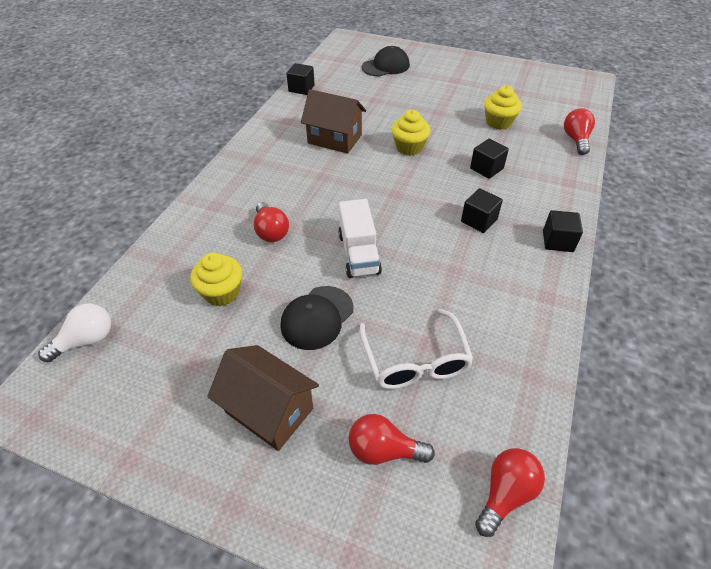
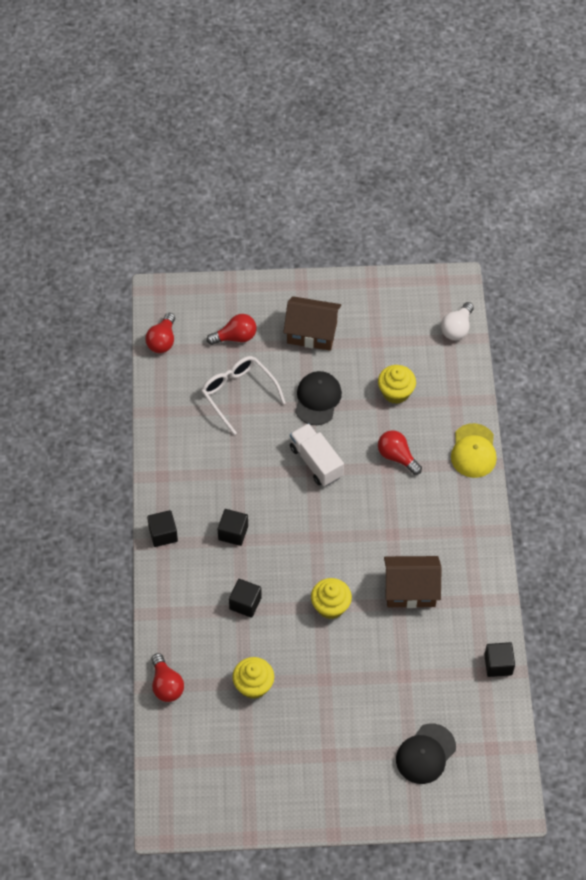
camera: 155 degrees right, 10 degrees up
none -> yellow cap [451,423,497,478]

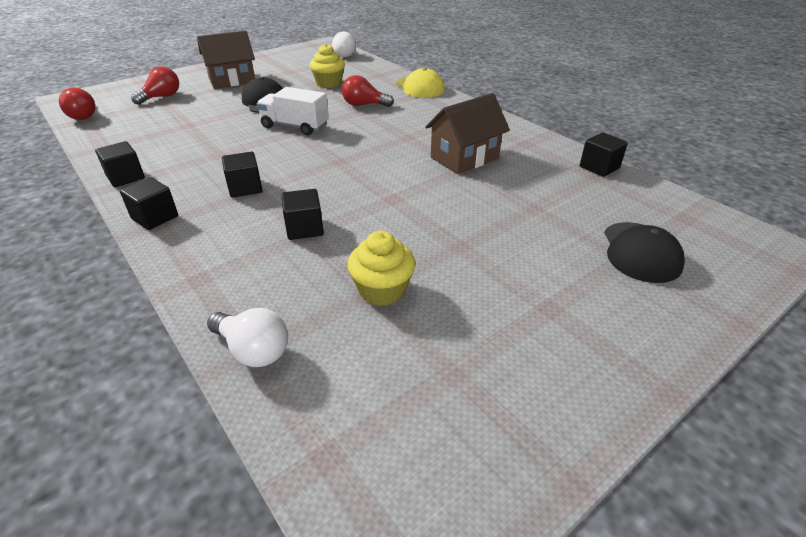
camera: 35 degrees left, 20 degrees down
red light bulb [151,653,184,702] -> white light bulb [207,308,288,367]
white glasses [201,356,286,435] -> none
yellow cupcake [311,578,352,619] -> none
none -> black cube [95,141,145,187]

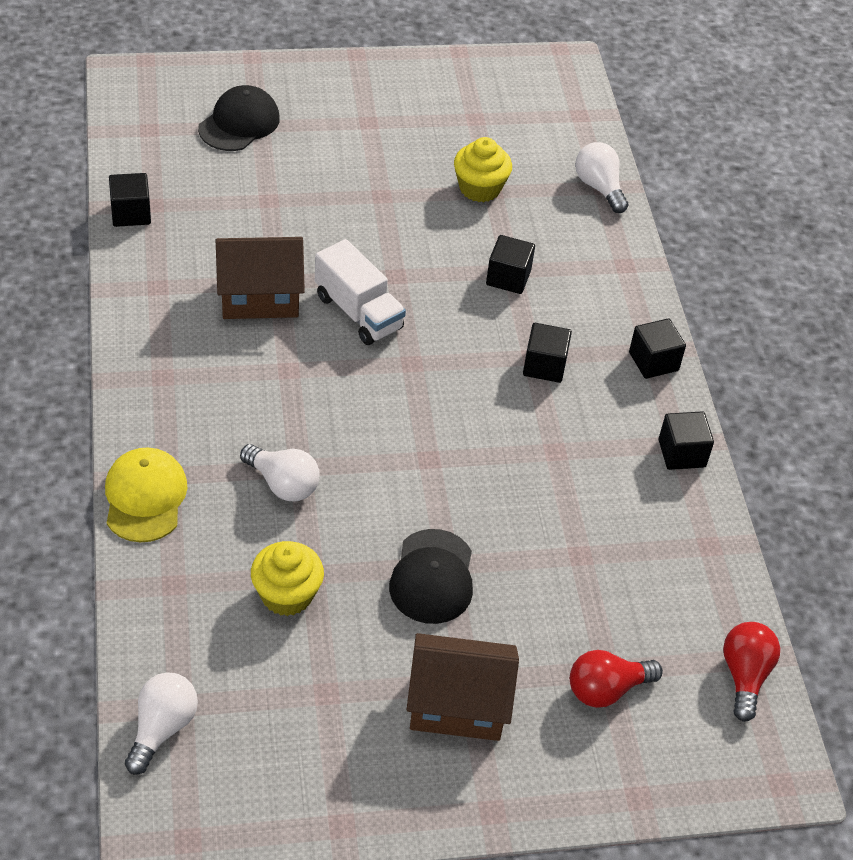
camera: 155 degrees left, 10 degrees up
white truck [256,87,329,135] -> white truck moved to [315,239,406,345]
red light bulb [342,75,394,107] -> white light bulb [240,444,320,502]

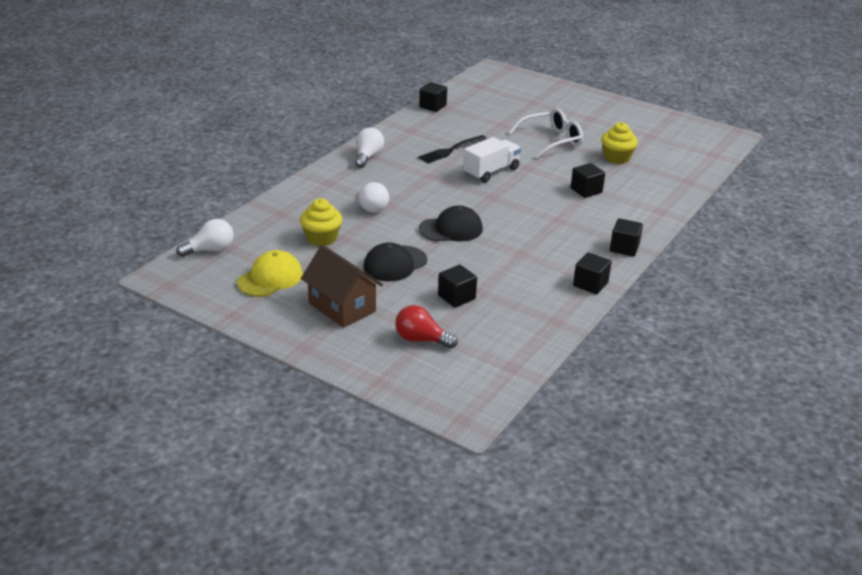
camera: 45 degrees right, 15 degrees down
yellow cap [105,447,187,542] -> yellow cap moved to [237,250,303,297]
black cap [198,85,280,151] -> black cap moved to [419,205,483,242]
brown house [215,237,305,319] -> black fork [418,135,487,164]
white truck [315,239,406,345] -> white truck turned 135 degrees counterclockwise [463,137,521,183]
black cube [523,323,572,383] -> black cube moved to [438,265,477,308]
white light bulb [575,142,629,213] -> white light bulb moved to [355,128,384,168]
red light bulb [723,622,780,722] -> none
none -> white glasses [508,108,583,158]

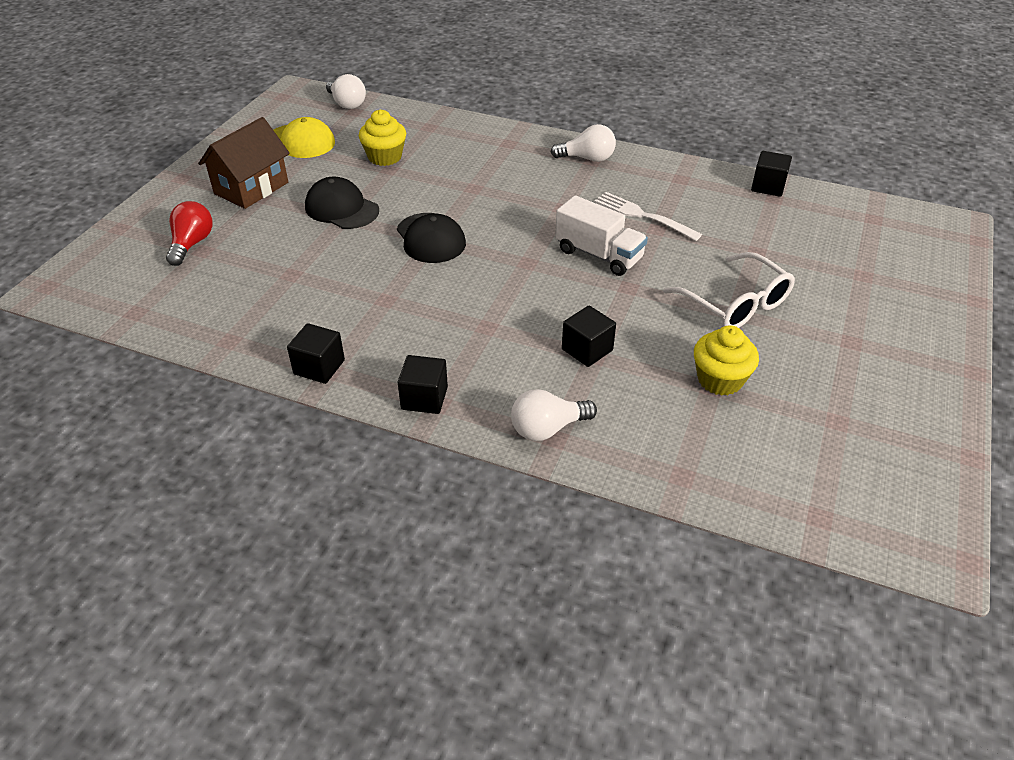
camera: 80 degrees right, 10 degrees up
white light bulb [359,182,389,213] -> white light bulb moved to [511,389,597,441]
black fork [418,135,487,164] -> white fork [594,192,702,241]
black cube [438,265,477,308] -> none

